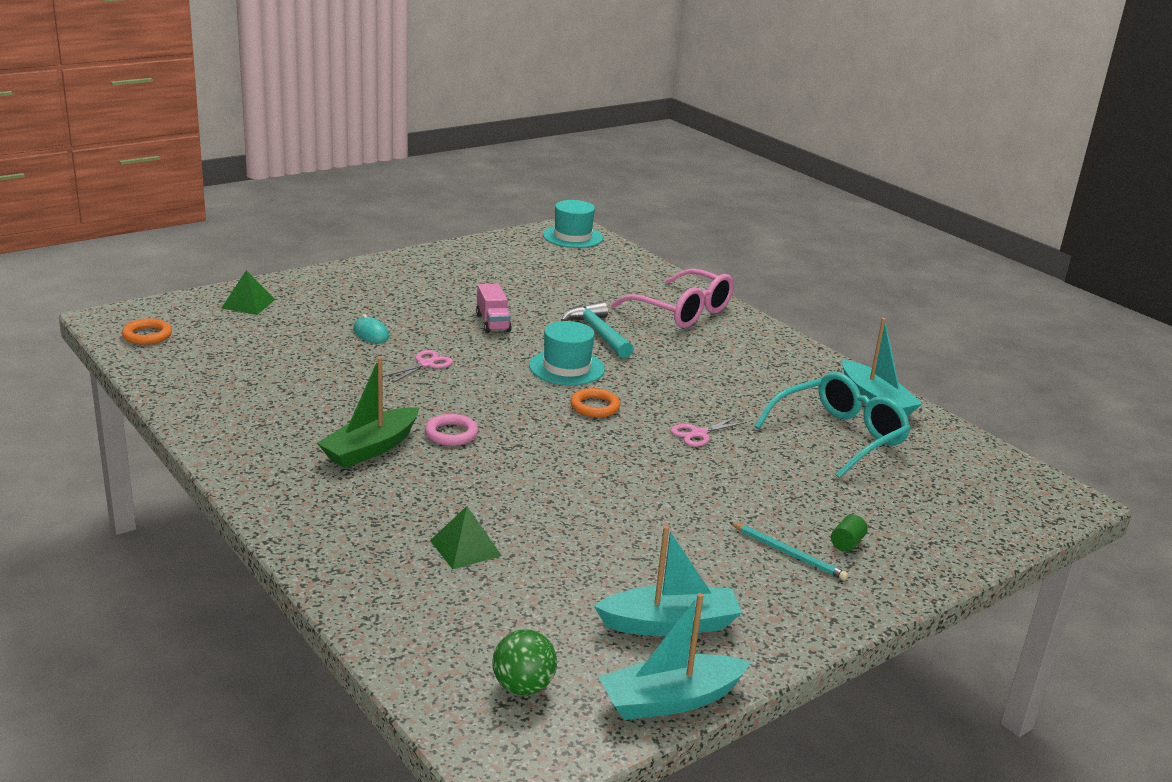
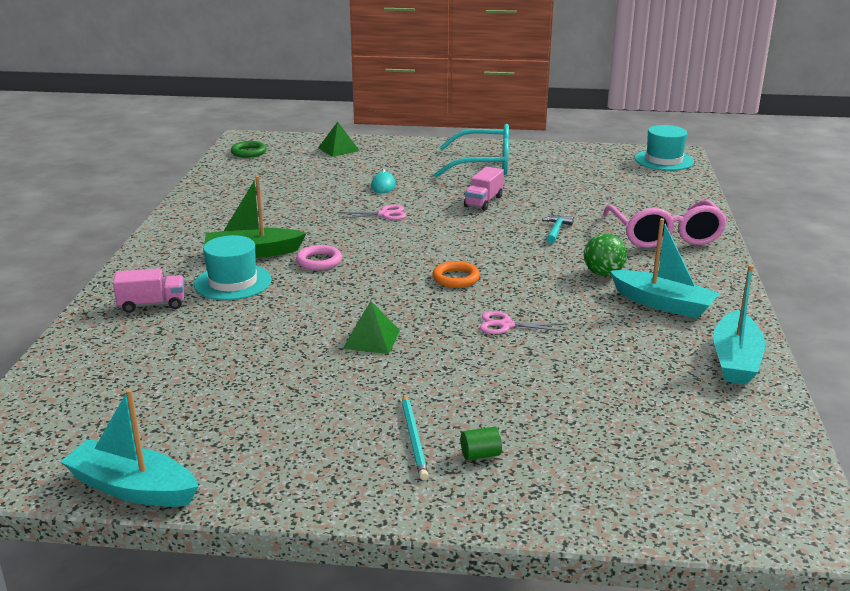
camera: 45 degrees right, 0 degrees up
orange ring [122,319,172,345] -> green ring [231,141,267,158]
green pyramid [430,506,502,569] -> green pyramid moved to [343,301,400,354]
green ball [492,629,557,695] -> green ball moved to [584,234,627,276]
turquoise hat [529,321,605,385] -> turquoise hat moved to [194,235,272,300]
turquoise hammer [561,302,634,358] -> turquoise hammer [542,215,574,244], size x0.58
turquoise boat [594,526,742,636] -> turquoise boat moved to [610,218,720,319]
turquoise glasses [754,372,911,479] -> turquoise glasses moved to [434,124,509,178]
none -> pink truck [113,268,185,313]

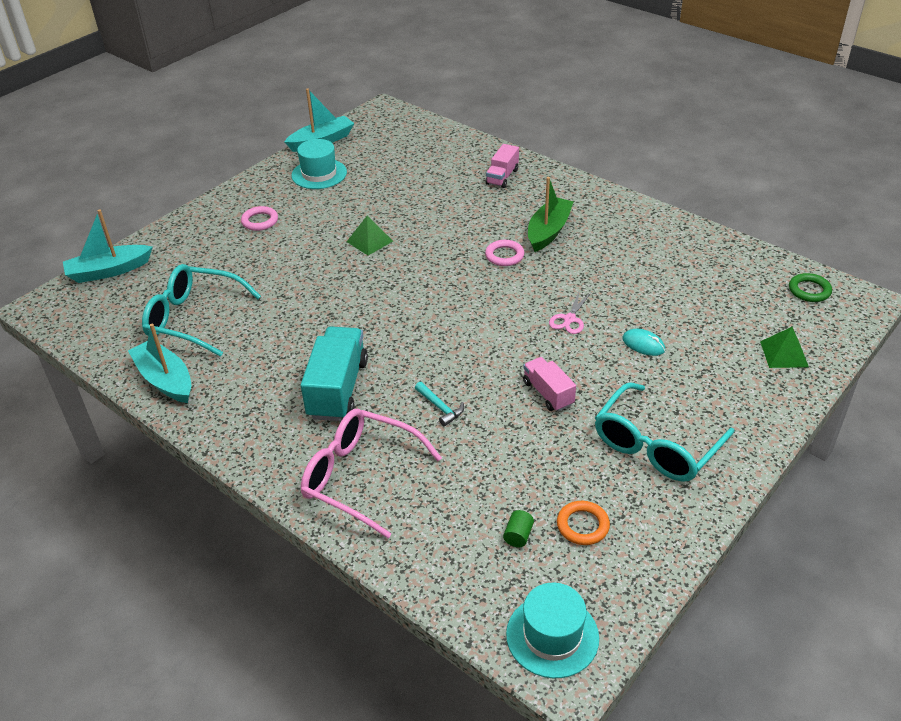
camera: 125 degrees right, 15 degrees up
turquoise hat [194,235,272,300] -> turquoise hat moved to [291,139,347,189]
turquoise pencil [402,394,429,480] -> pink ring [241,206,278,231]
orange ring [432,261,480,288] -> orange ring moved to [557,501,610,545]
green cylinder [461,427,502,460] -> green cylinder moved to [503,510,534,547]
pink scissors [480,311,564,334] -> none
green ball [584,234,627,276] -> turquoise truck [301,326,368,421]
turquoise boat [610,218,720,319] -> turquoise boat moved to [63,209,153,283]
none -> turquoise glasses [142,264,261,357]

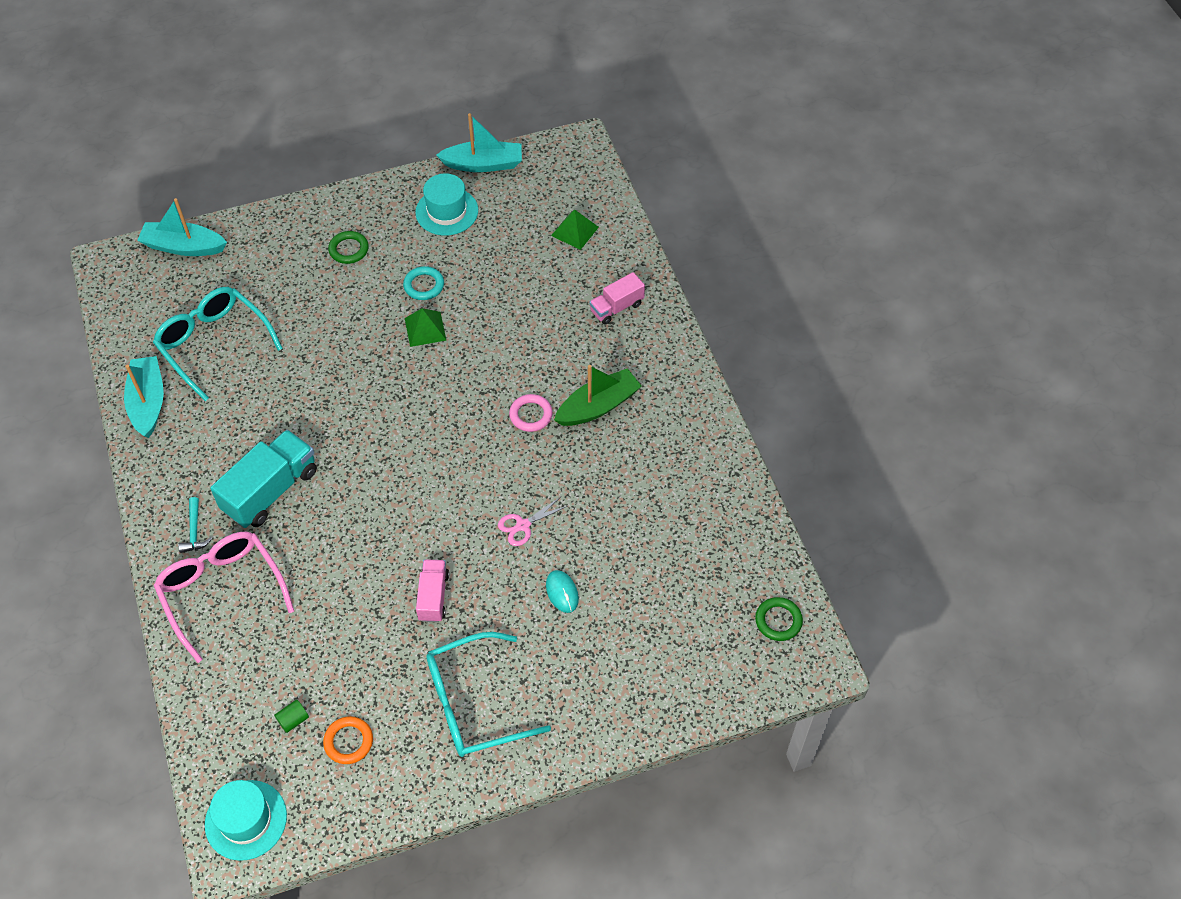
camera: 30 degrees right, 15 degrees up
pink ring [241,206,278,231] -> green ring [328,231,369,264]
turquoise hammer [415,382,464,426] -> turquoise hammer moved to [178,497,212,553]
green pyramid [760,327,809,368] -> green pyramid moved to [551,210,599,250]
none -> turquoise ring [403,266,444,300]

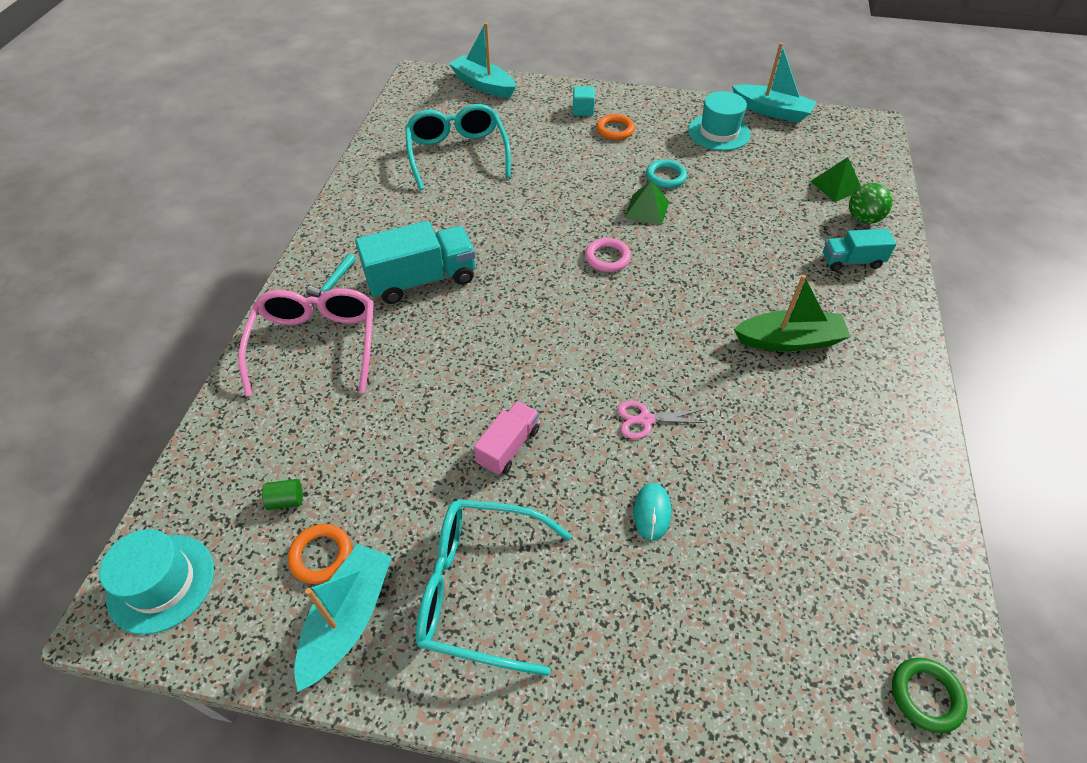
camera: 30 degrees right, 5 degrees down
turquoise boat [124,356,164,438] -> turquoise boat moved to [294,544,392,692]
green ring [328,231,369,264] -> orange ring [596,114,635,140]
pink ring [509,394,553,432] -> pink ring moved to [585,238,631,272]
pink truck [589,272,645,325] -> turquoise truck [823,229,896,271]
none -> turquoise cube [573,86,595,116]
none -> green ball [849,183,893,224]

